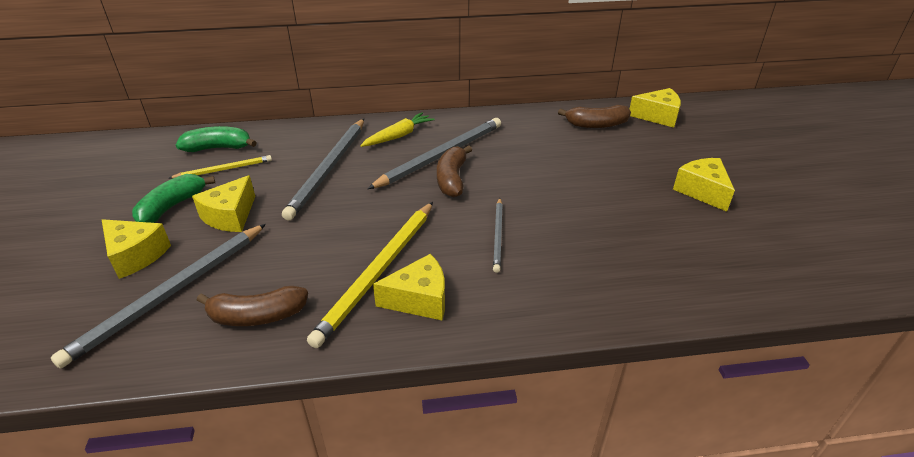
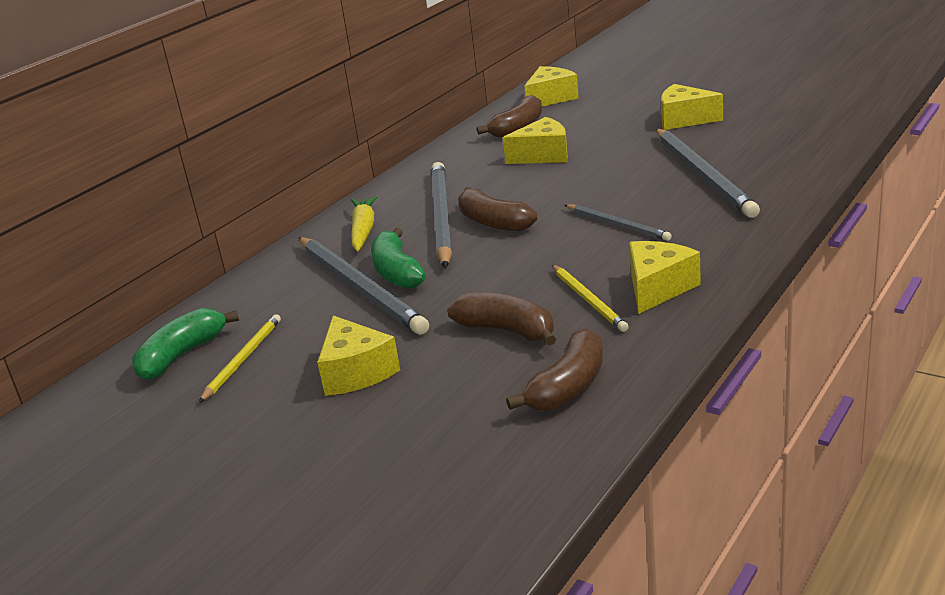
camera: 45 degrees left, 10 degrees down
grey pencil [51,224,266,368] -> grey pencil moved to [656,129,760,218]
yellow cheese [102,219,171,279] -> yellow cheese moved to [503,117,568,164]
green banana [132,174,215,223] -> green banana moved to [371,228,426,289]
yellow pencil [307,202,433,348] -> yellow pencil [552,265,629,332], size x0.54
none -> brown banana [447,292,556,346]

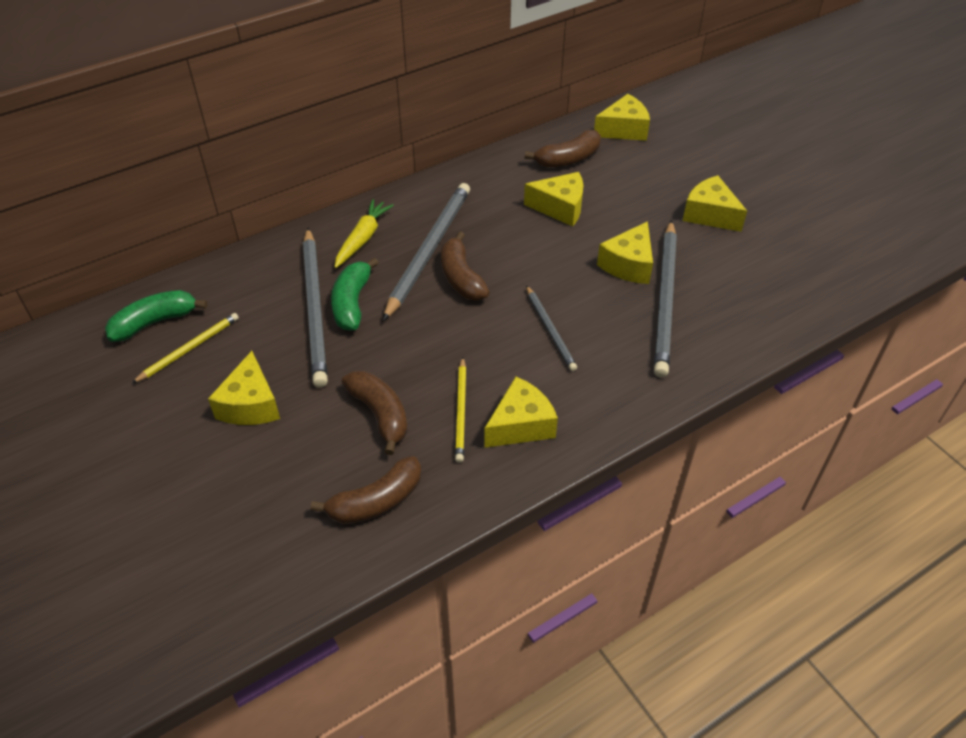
camera: 20 degrees right, 20 degrees up
none -> yellow cheese [597,221,653,284]

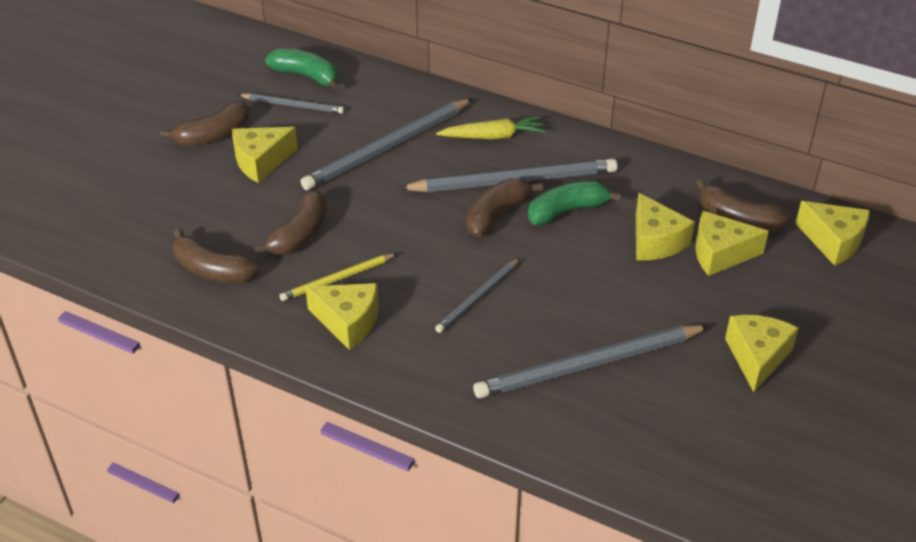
camera: 60 degrees right, 5 degrees down
yellow pencil [132,313,239,383] -> grey pencil [238,93,344,114]
green banana [331,258,379,331] -> green banana moved to [528,181,622,225]
yellow cheese [597,221,653,284] -> yellow cheese moved to [695,211,769,276]
none -> brown banana [160,101,250,146]

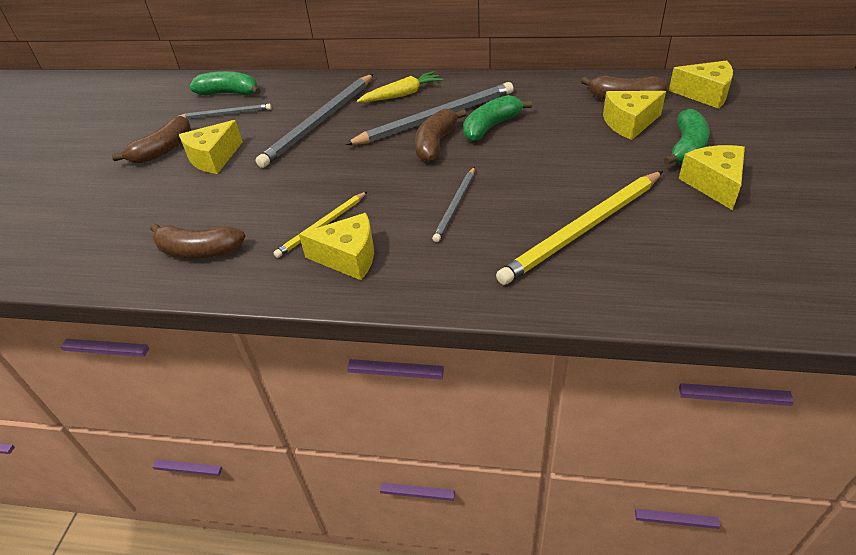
camera: 15 degrees left, 0 degrees up
brown banana [254,190,327,255] -> none
grey pencil [473,325,709,398] -> yellow pencil [496,171,663,285]
yellow cheese [636,193,695,260] -> none
none -> green banana [663,109,710,165]

